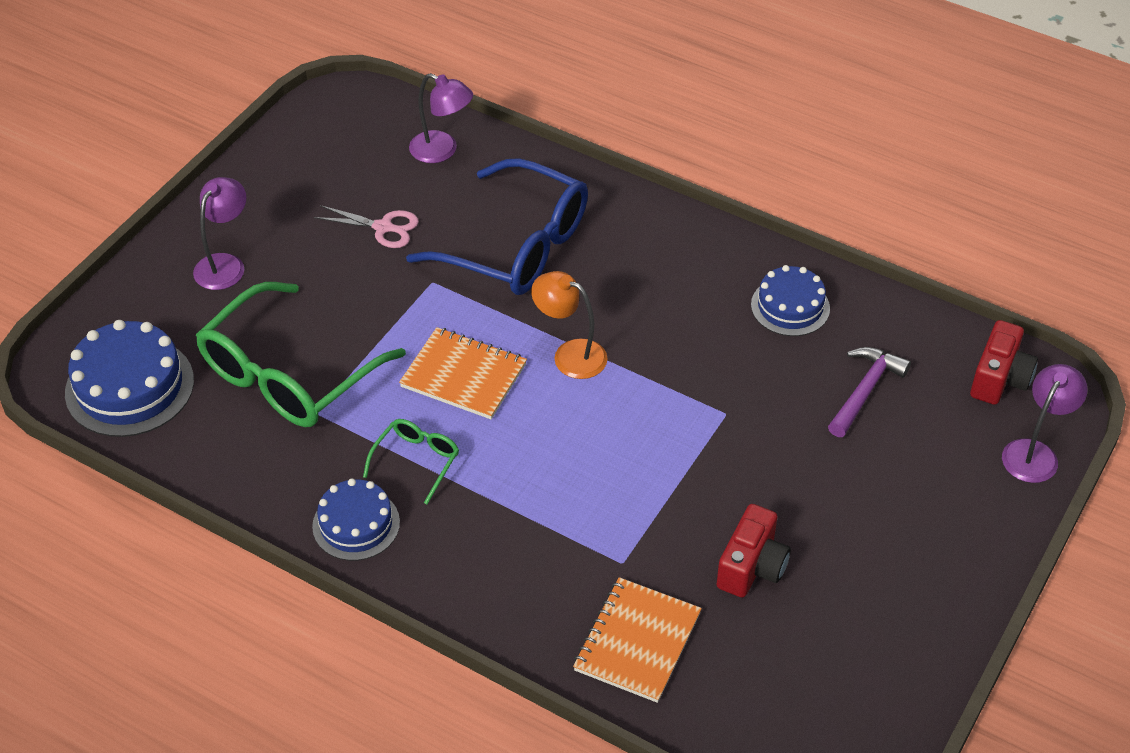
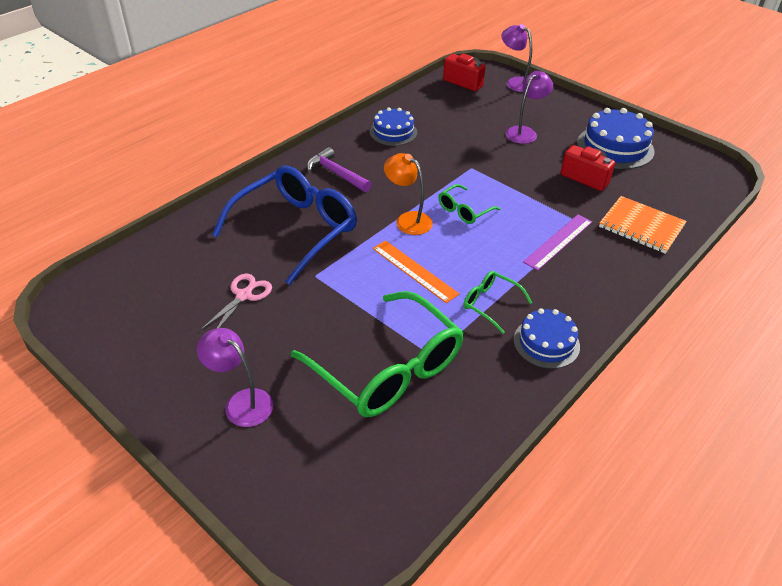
camera: 80 degrees left, 5 degrees down
blue cake [65,320,194,437] -> blue cake moved to [577,108,654,169]
orange notebook [399,327,527,419] -> orange ruler [373,240,459,303]
purple lamp [409,73,473,163] -> purple lamp moved to [506,71,553,144]
orange lamp [531,271,608,379] -> orange lamp turned 90 degrees clockwise [384,153,433,235]
purple hammer [828,347,911,437] -> purple hammer moved to [307,147,371,192]
none -> green glasses [439,184,500,224]
none -> purple ruler [523,215,592,271]

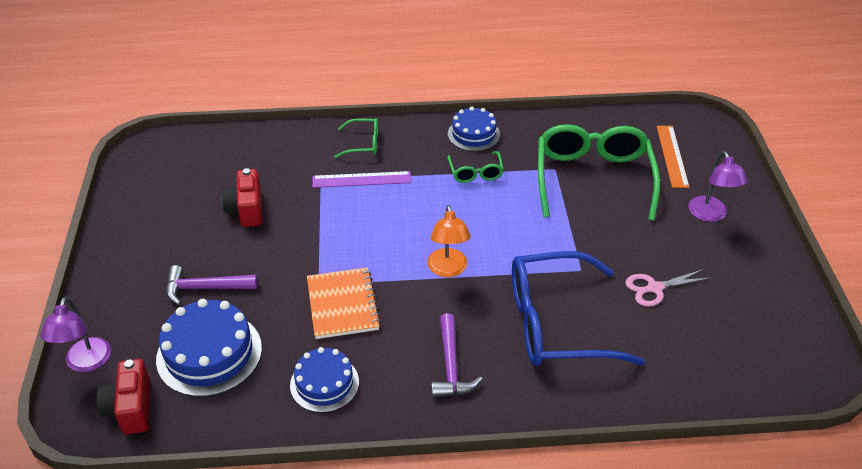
camera: 135 degrees left, 0 degrees up
orange ruler [373,240,459,303] -> orange ruler moved to [657,126,689,188]
green glasses [439,184,500,224] -> green glasses moved to [334,118,378,158]
purple lamp [506,71,553,144] -> purple hammer [166,265,258,305]
blue cake [577,108,654,169] -> blue cake moved to [156,299,262,397]
orange notebook [599,196,687,254] -> orange notebook moved to [307,267,381,339]

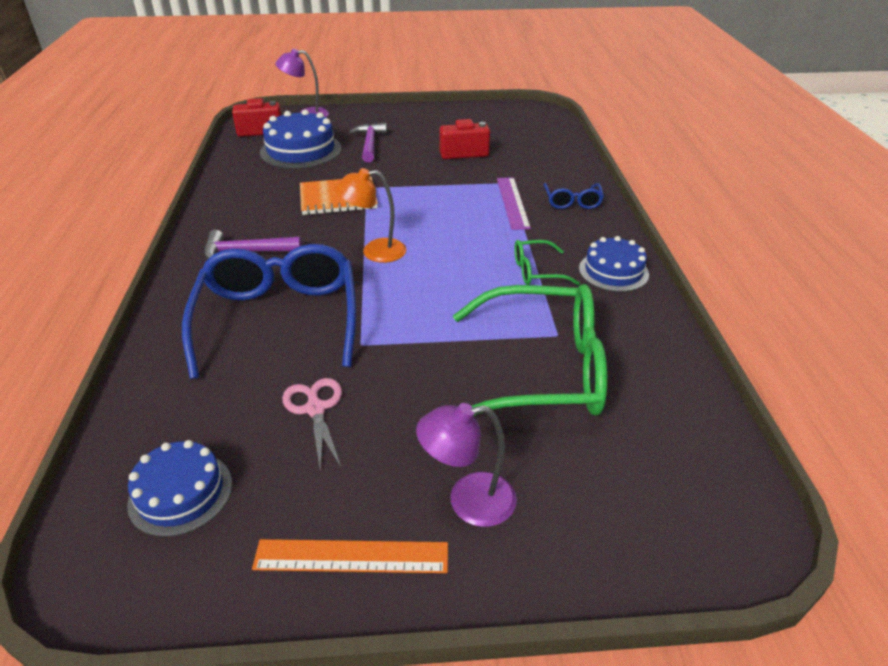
camera: 90 degrees right, 5 degrees down
blue cake [290,347,359,413] -> blue cake moved to [127,440,232,537]
green glasses [334,118,378,158] -> blue glasses [544,183,604,209]
orange ruler [657,126,689,188] -> orange ruler moved to [252,539,448,573]

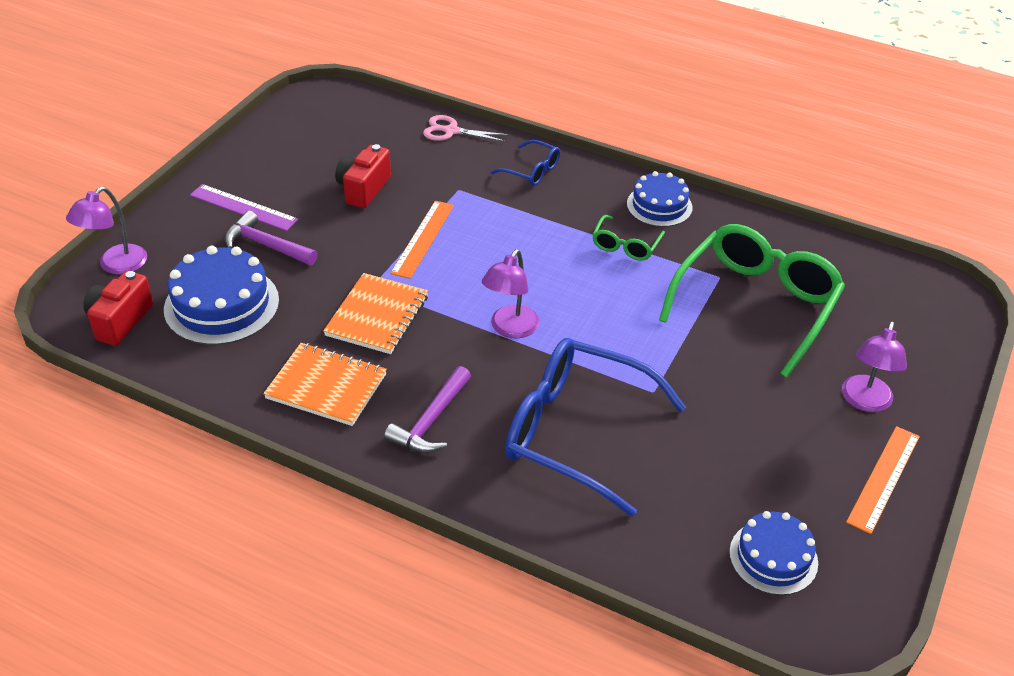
camera: 60 degrees left, 5 degrees up
pink scissors [282,378,342,471] -> pink scissors moved to [423,115,509,142]
orange lamp [335,168,406,263] -> purple lamp [482,249,539,338]
purple ruler [497,177,531,230] -> purple ruler moved to [190,184,298,231]
none -> orange notebook [263,343,387,426]
none -> orange ruler [390,201,454,279]

